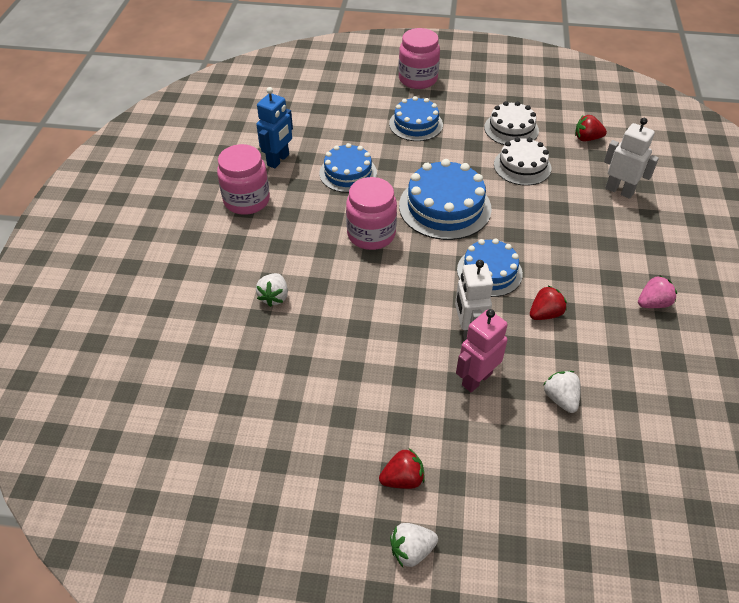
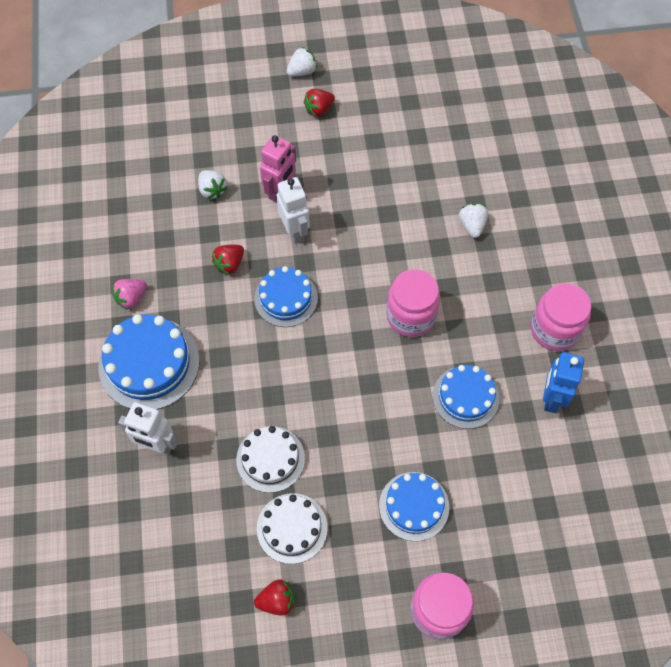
camera: 165 degrees right, 15 degrees up
blue cake [399,159,492,240] -> blue cake moved to [98,314,200,410]
red strawberry [575,115,607,141] -> red strawberry moved to [254,579,294,616]

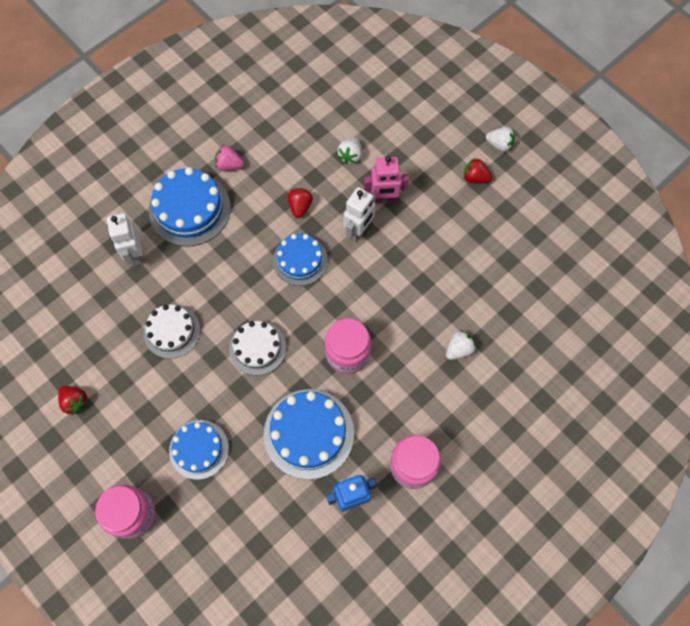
camera: 55 degrees right, 5 degrees up
red strawberry [212,245,244,275] -> red strawberry turned 90 degrees clockwise [287,188,313,218]
white cake [257,493,328,564] -> white cake moved to [229,321,286,375]
blue cake [433,365,499,429] -> blue cake [264,389,354,480], size x1.53

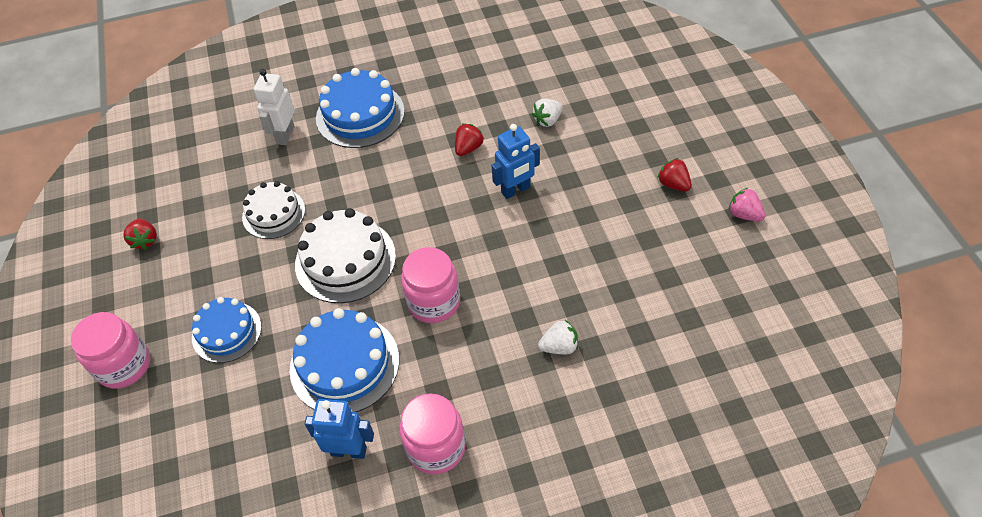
camera: 30 degrees right, 15 degrees down
pink strawberry [215,146,244,171] -> pink strawberry moved to [728,187,765,221]
white cake [229,321,286,375] -> white cake [295,208,396,303], size x1.53
blue cake [273,234,328,286] -> none
white robot [343,187,376,242] -> blue robot [491,124,540,199]
pink robot [364,156,409,204] -> none
white strawberry [486,127,515,152] -> none

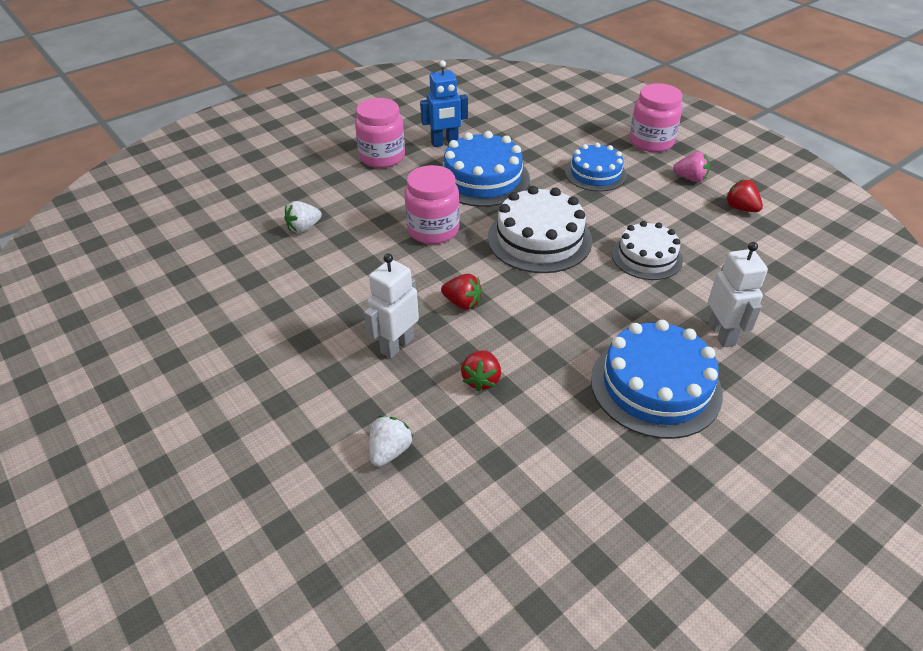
camera: 155 degrees right, 10 degrees down
blue robot [491,124,540,199] -> white robot [364,253,419,358]
red strawberry [657,158,692,192] -> red strawberry moved to [441,274,482,310]
pink strawberry [728,187,765,221] -> pink strawberry moved to [673,152,710,182]

